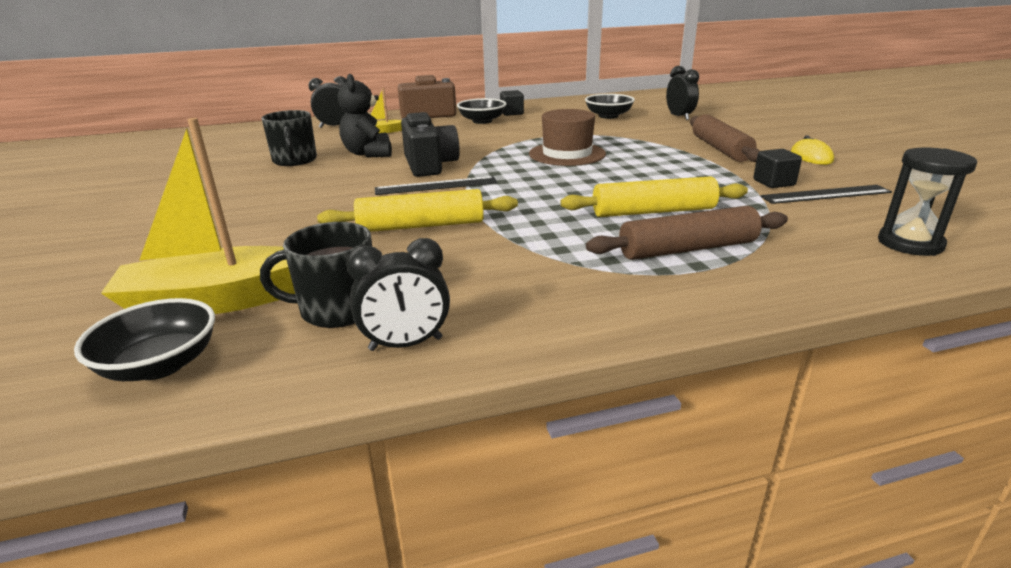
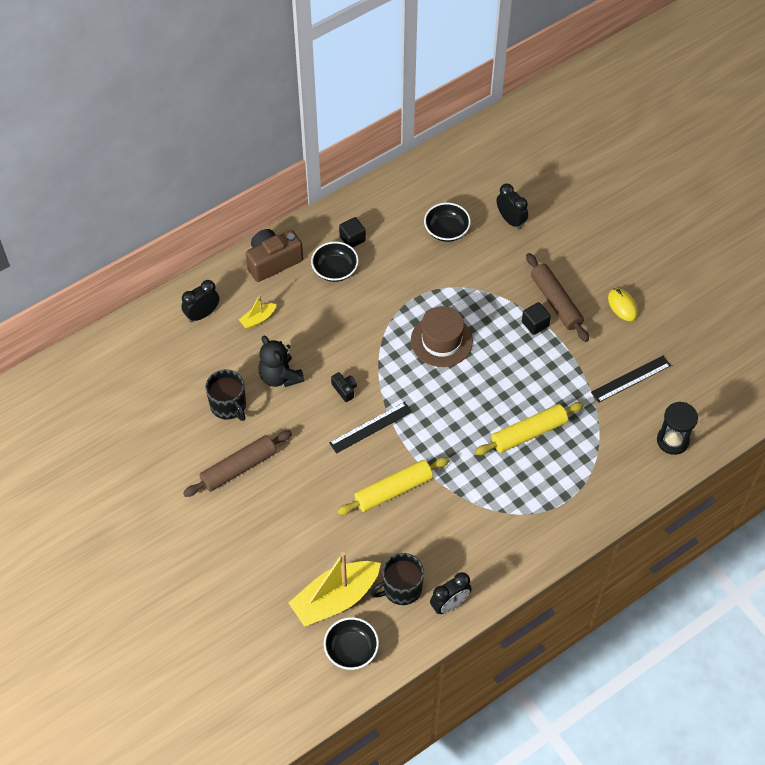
camera: 20 degrees left, 30 degrees up
black camera [401,112,460,177] -> black camera [331,372,357,402], size x0.47
brown rolling pin [586,206,788,260] -> brown rolling pin moved to [183,430,292,497]
black cube [753,149,802,188] -> black cube moved to [522,302,551,335]

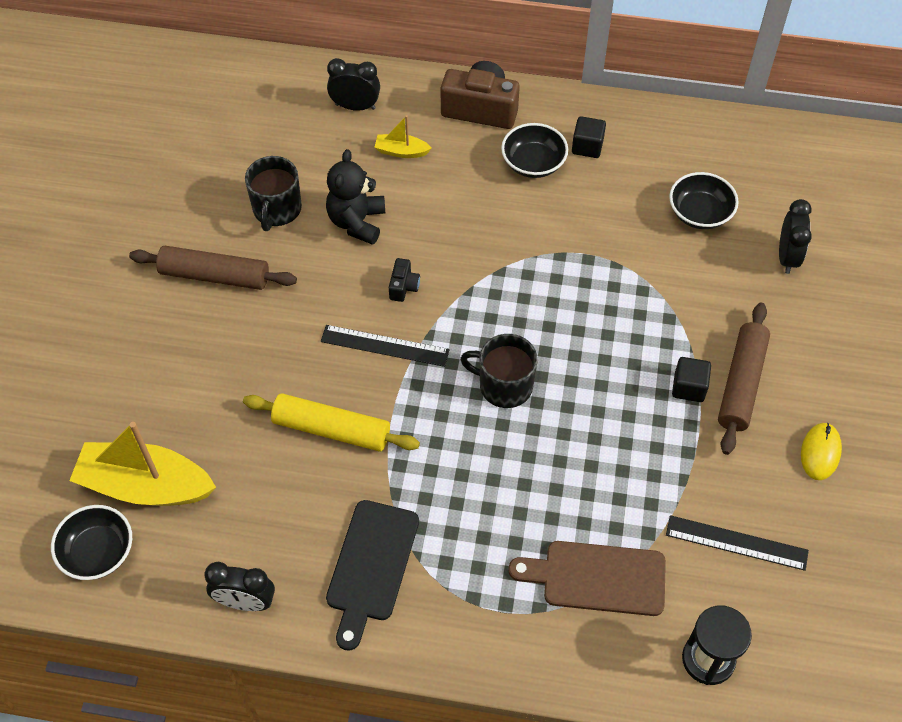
camera: 45 degrees right, 0 degrees up
black mug [371,553,424,605] -> black mug moved to [460,334,538,408]
brown hat [411,306,473,367] -> none
yellow rolling pin [475,402,584,455] -> none
none -> black cutting board [326,500,419,651]
none -> brown cutting board [508,541,666,616]

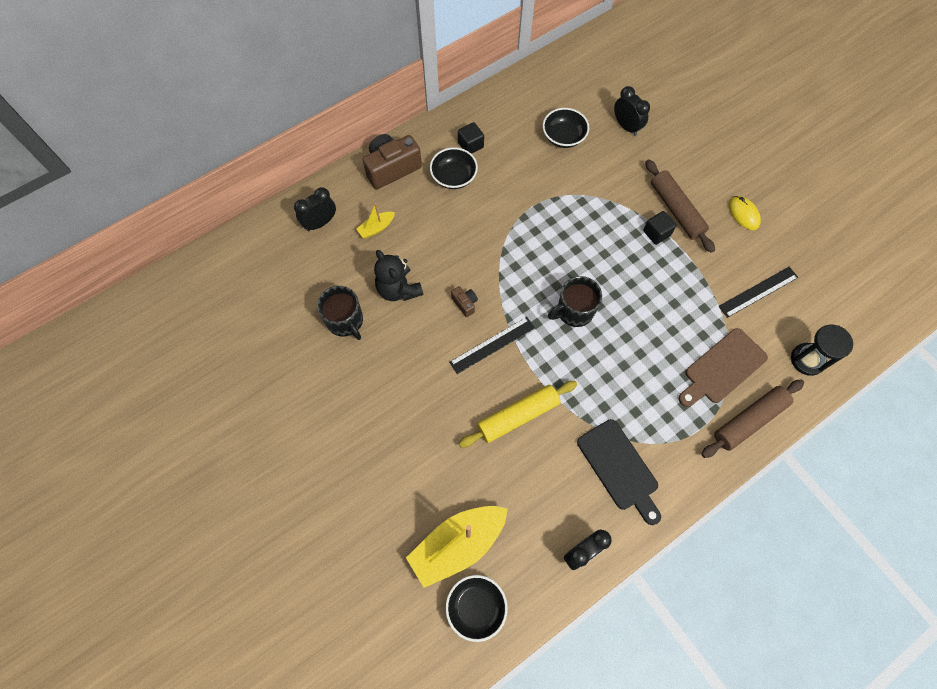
camera: 45 degrees left, 10 degrees up
brown rolling pin [129,246,297,290] -> brown rolling pin moved to [701,380,804,458]
black camera [389,258,420,302] -> brown camera [451,286,478,317]

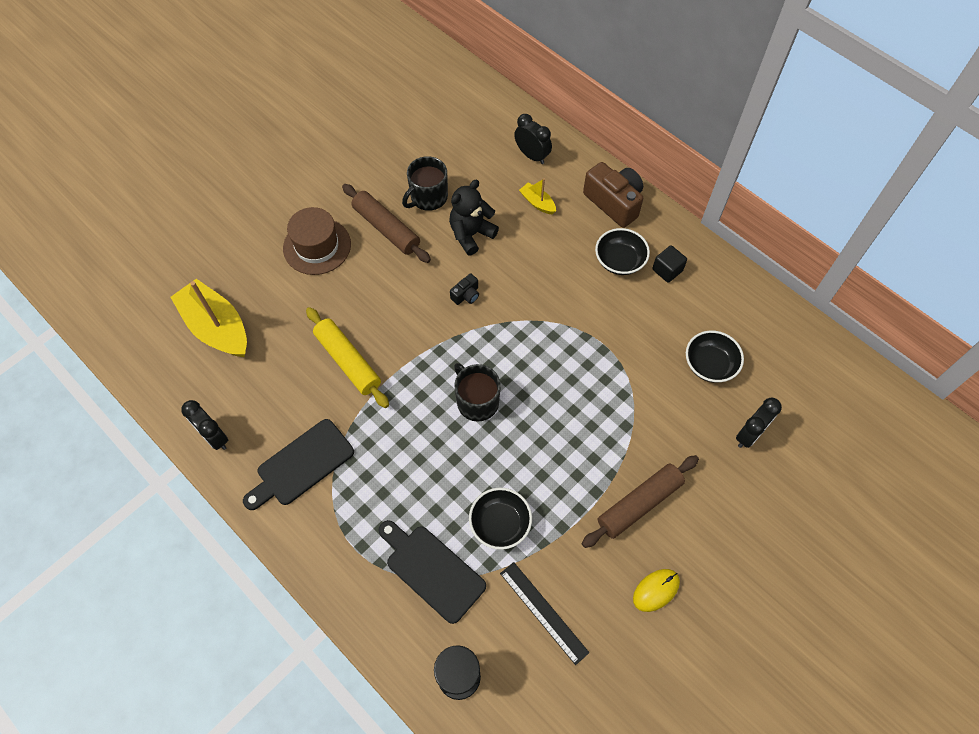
camera: 80 degrees right, 5 degrees down
black bowl [445,575,508,642] -> black bowl moved to [469,488,532,550]
black ruler [449,317,535,374] -> none
brown camera [451,286,478,317] -> black camera [450,273,479,305]
black cube [643,211,676,245] -> none
brown cutting board [679,328,768,407] -> black cutting board [378,520,486,624]
brown rolling pin [701,380,804,458] -> brown rolling pin moved to [342,184,431,263]
none -> brown hat [283,207,351,275]

